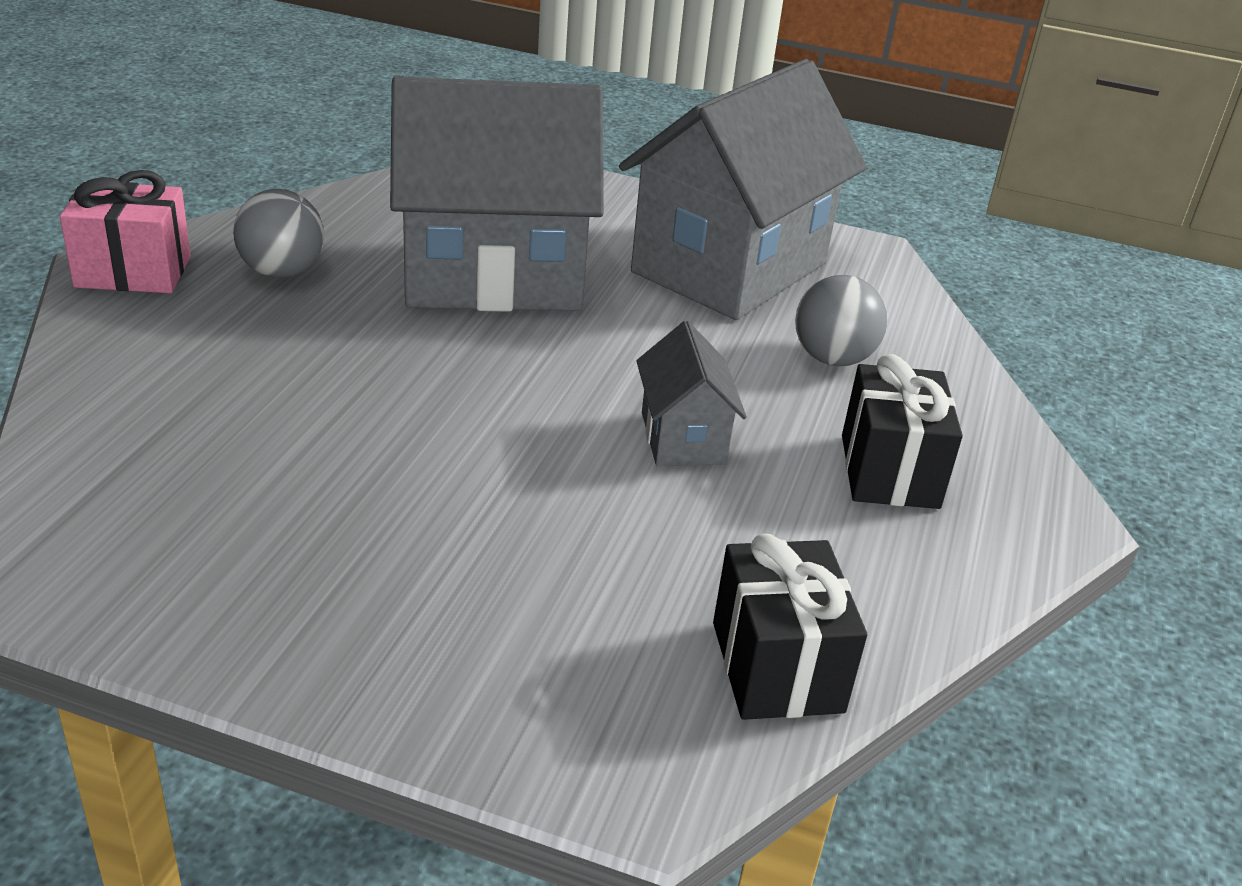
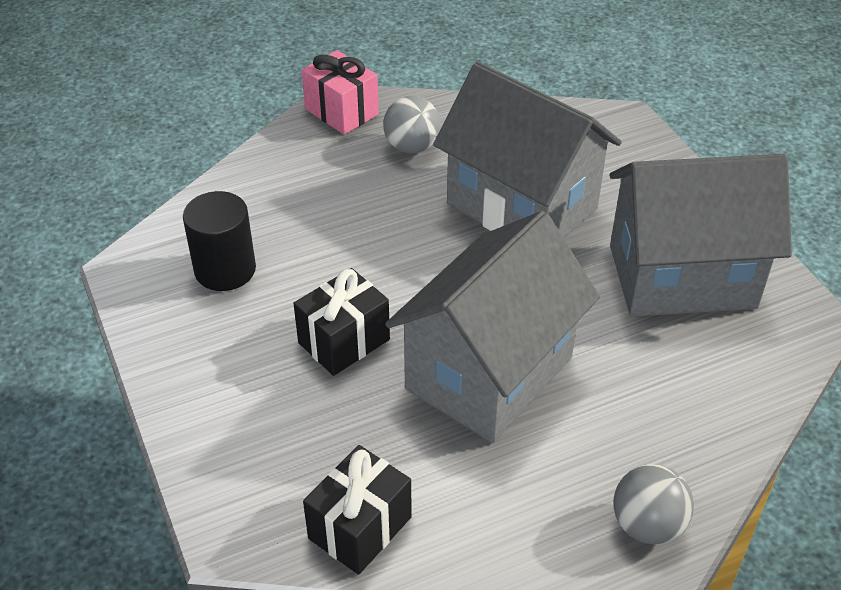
camera: 50 degrees right, 10 degrees up
grey house [636,321,747,466] -> grey house [385,211,600,443], size x2.21
grey ball [795,275,888,366] -> grey ball moved to [613,464,694,544]
black gift [842,354,963,509] -> black gift moved to [293,268,390,376]
none -> black cylinder [183,191,256,291]

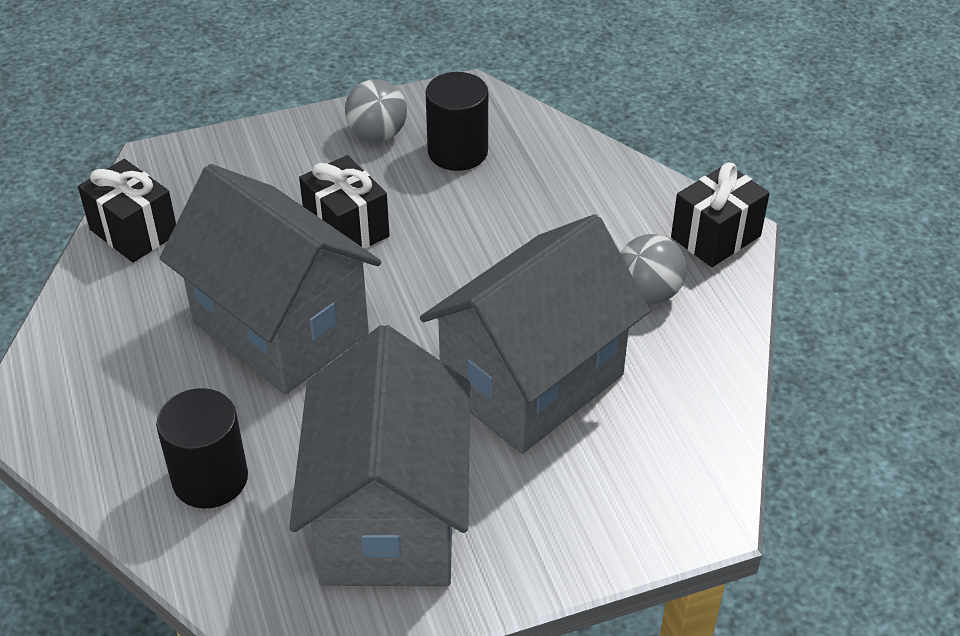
camera: 95 degrees right, 0 degrees up
pink gift [302,50,379,135] -> black gift [671,163,770,267]
grey ball [613,464,694,544] -> grey ball moved to [345,79,407,142]
none -> black cylinder [156,388,248,509]

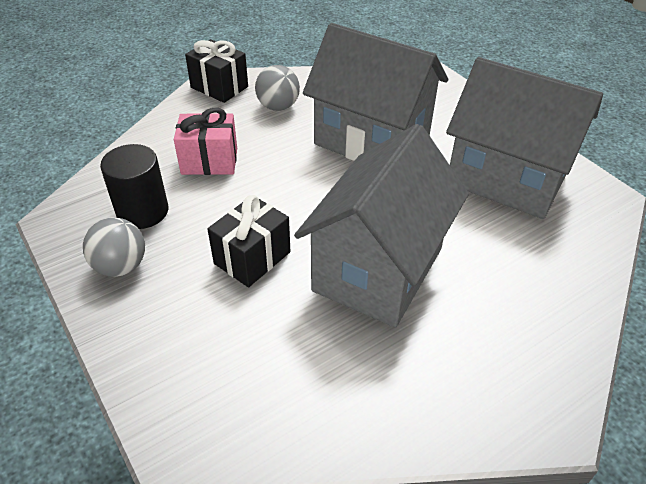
camera: 105 degrees left, 0 degrees up
black gift [78,159,176,263] -> none
black cylinder [156,388,248,509] -> none
grey house [289,325,470,586] -> grey house turned 45 degrees clockwise [446,57,603,219]
none -> pink gift [174,108,237,175]

